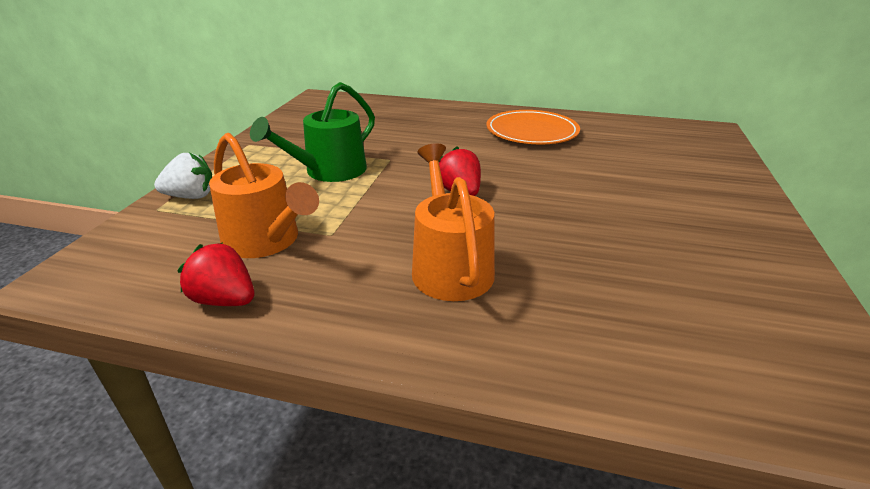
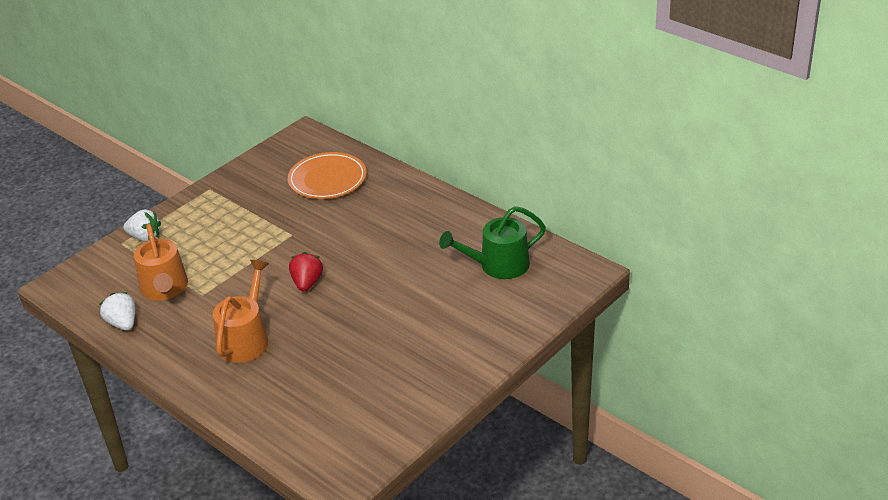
camera: 30 degrees right, 5 degrees up
red strawberry [177,243,255,306] -> white strawberry [100,292,135,330]
green watering can [250,82,375,182] -> green watering can moved to [439,206,546,279]
orange plate [486,110,580,145] -> orange plate moved to [288,152,367,199]

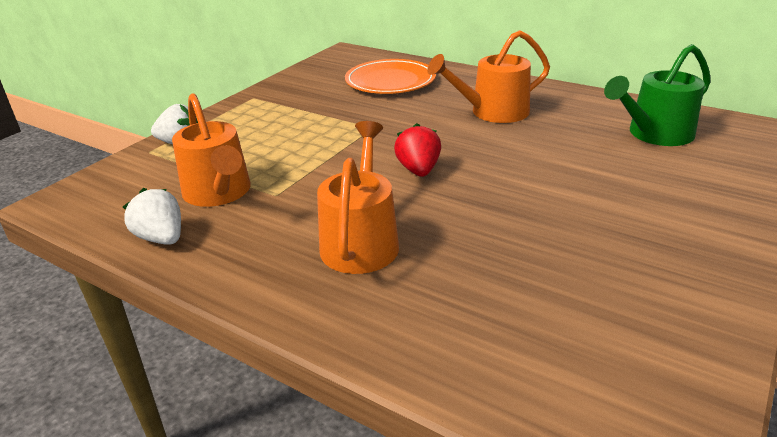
camera: 10 degrees left, 5 degrees down
none -> orange watering can [427,30,550,123]

